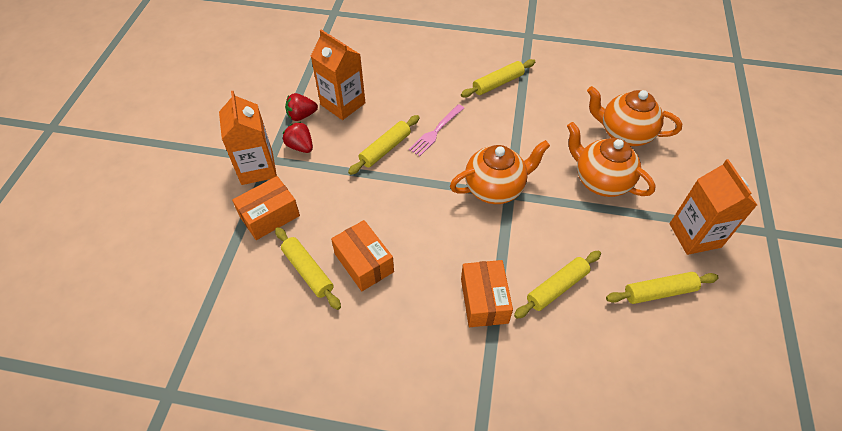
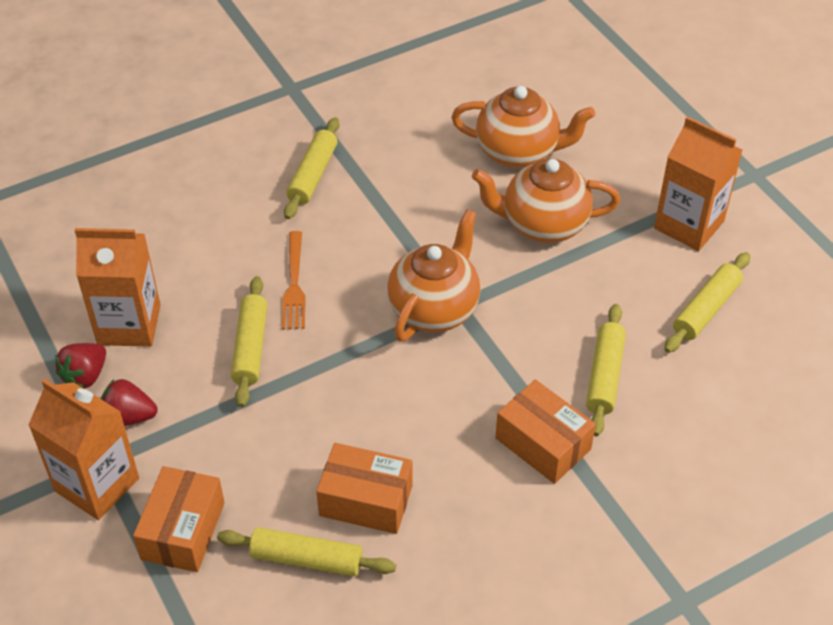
camera: 40 degrees left, 5 degrees down
pink fork [409,104,464,156] -> orange fork [282,231,306,329]
orange teapot [587,86,682,146] -> orange teapot turned 150 degrees counterclockwise [451,86,595,168]

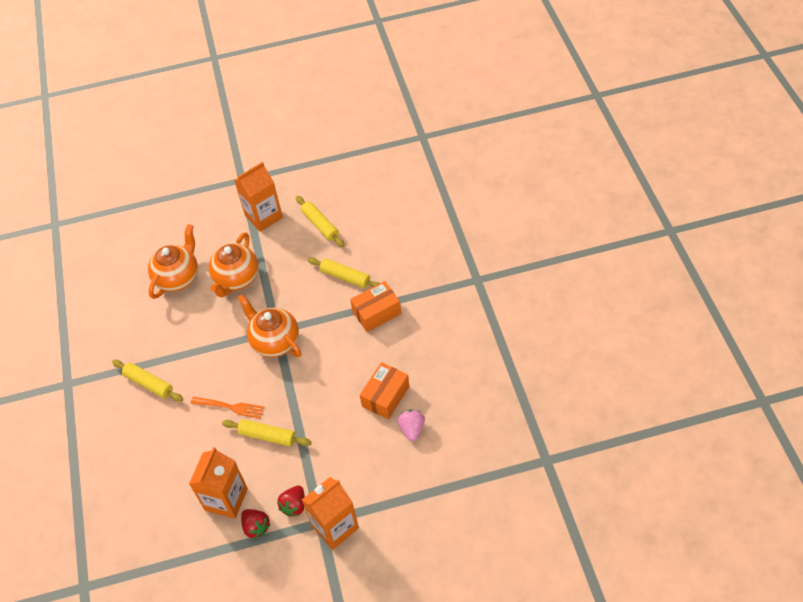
camera: 70 degrees left, 5 degrees up
orange box [133,466,225,572] -> none
yellow rolling pin [217,527,396,576] -> pink strawberry [398,410,425,441]

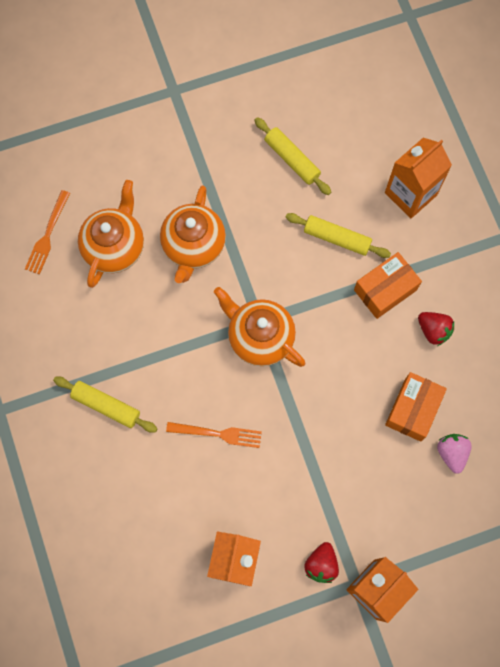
camera: 10 degrees left, 20 degrees up
yellow rolling pin [222,419,311,447] -> none
orange carton [234,162,283,232] -> orange carton moved to [385,138,452,218]
red strawberry [241,509,271,539] -> red strawberry moved to [418,312,454,346]
none -> orange fork [25,190,70,275]

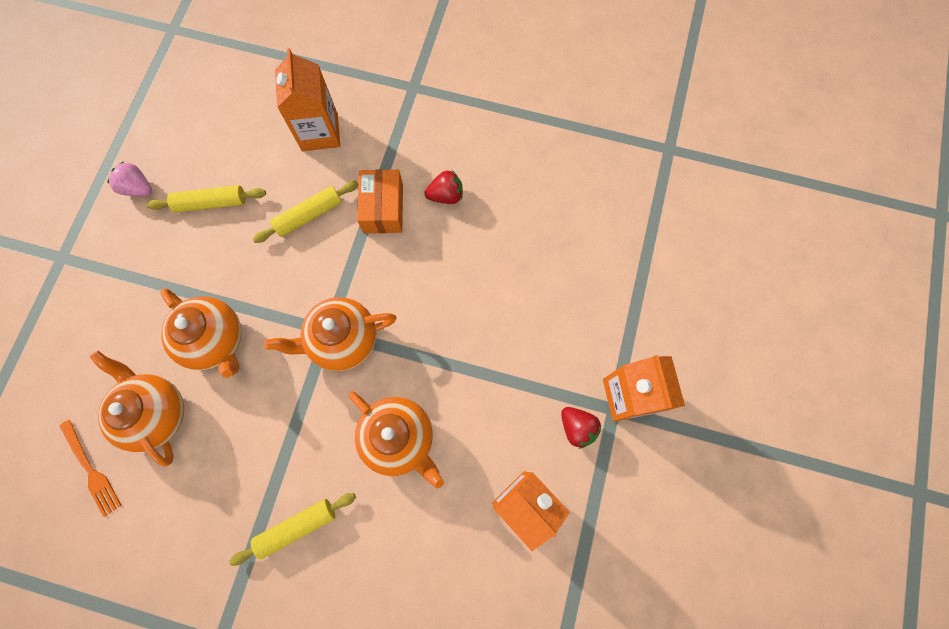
camera: 55 degrees left, 0 degrees up
orange fork [166,422,262,448] -> orange teapot [349,391,444,488]
orange box [385,372,447,442] -> none
pink strawberry [437,434,472,474] -> pink strawberry moved to [107,161,152,196]

